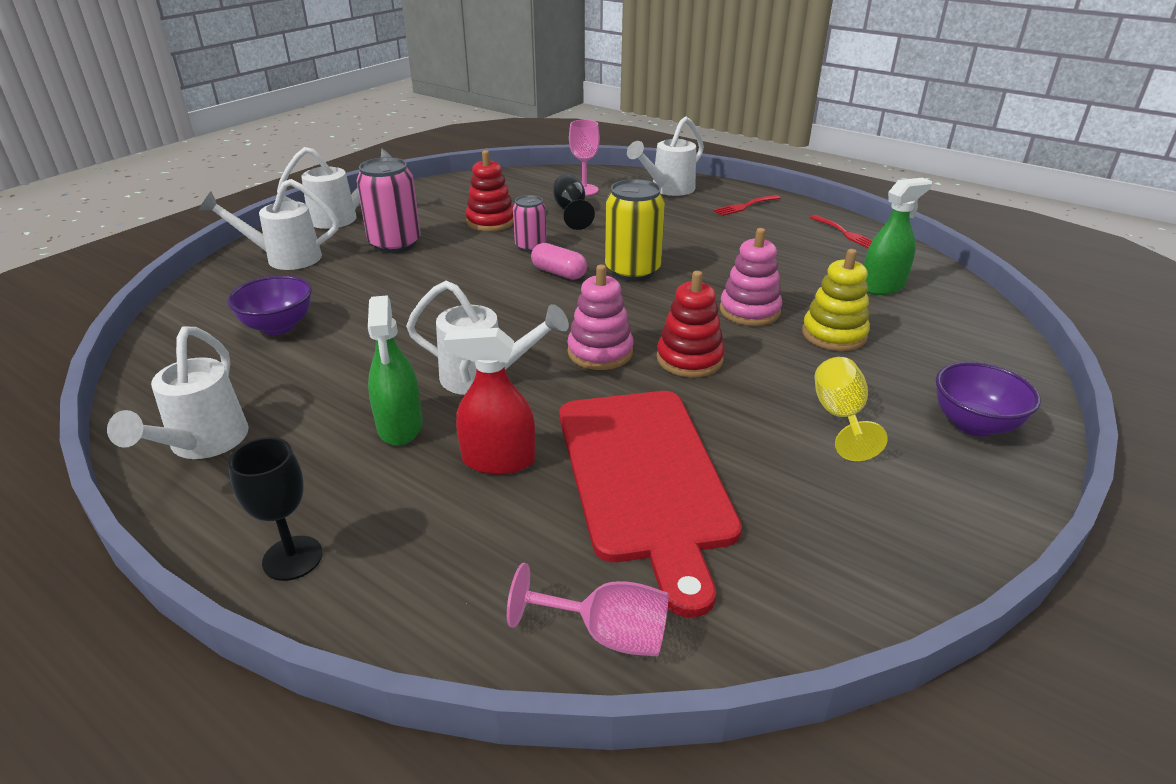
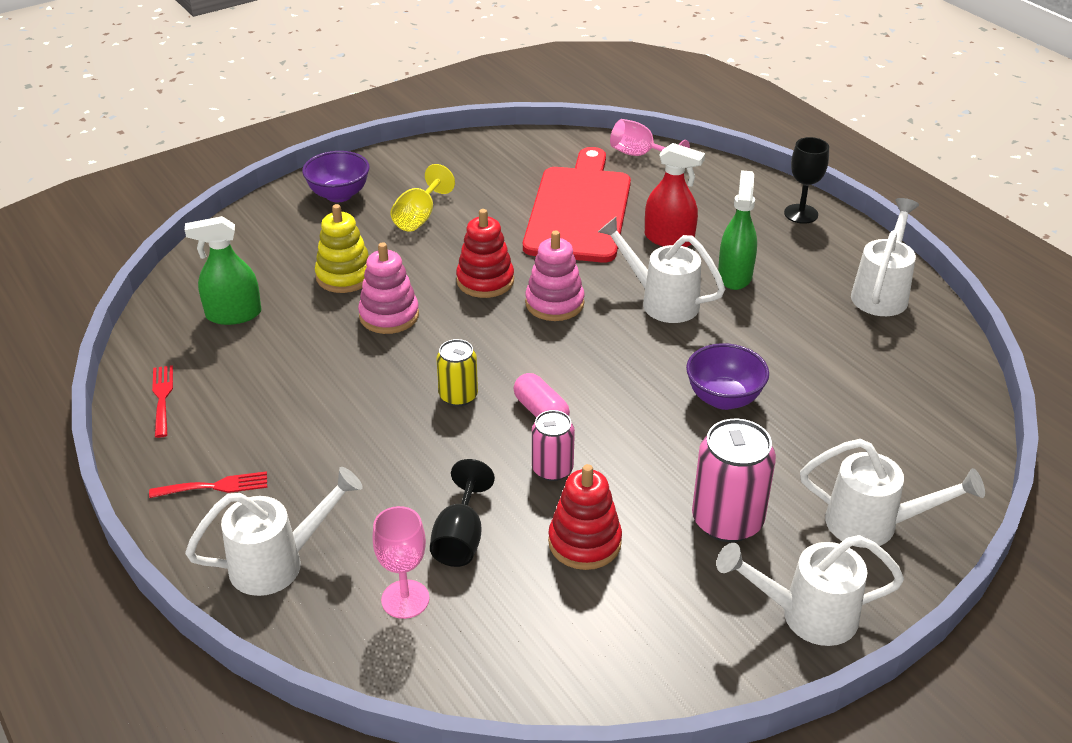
camera: 160 degrees left, 5 degrees up
purple bowl [227,275,312,335] -> purple bowl moved to [686,343,769,410]
yellow can [605,179,665,281] -> yellow can [436,339,478,406], size x0.60

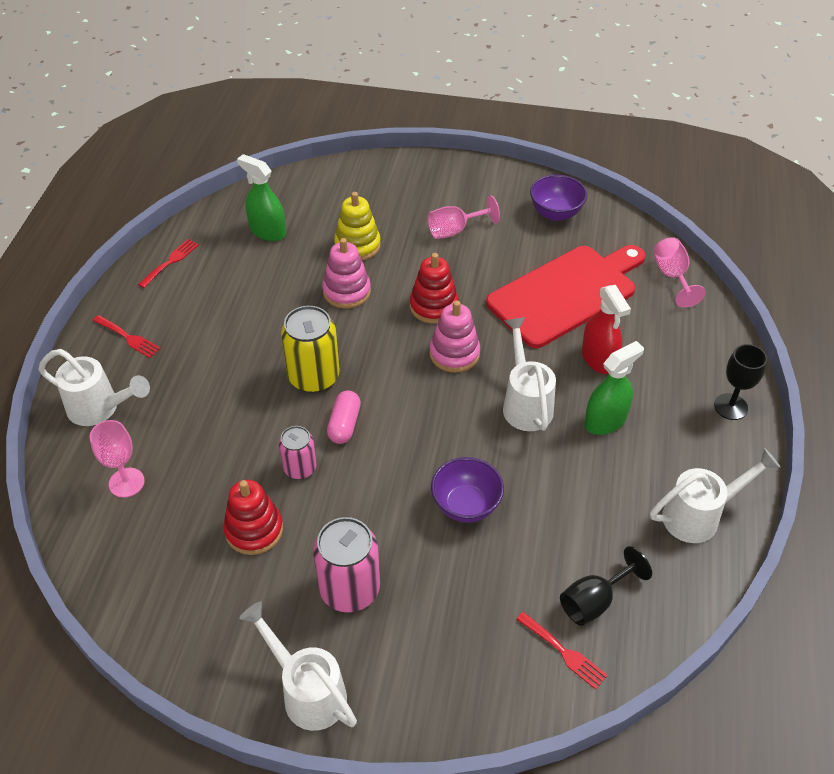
camera: 45 degrees right, 10 degrees up
purple bowl [302,151,370,202] -> purple bowl moved to [530,175,587,221]
yellow goblet [390,164,455,232] -> pink goblet [428,195,500,239]
black goblet [430,459,495,567] -> black goblet moved to [560,546,652,626]
yellow can [436,339,478,406] -> yellow can [281,306,340,393], size x1.66
white watering can [800,439,985,548] -> none
none -> red fork [516,612,608,690]

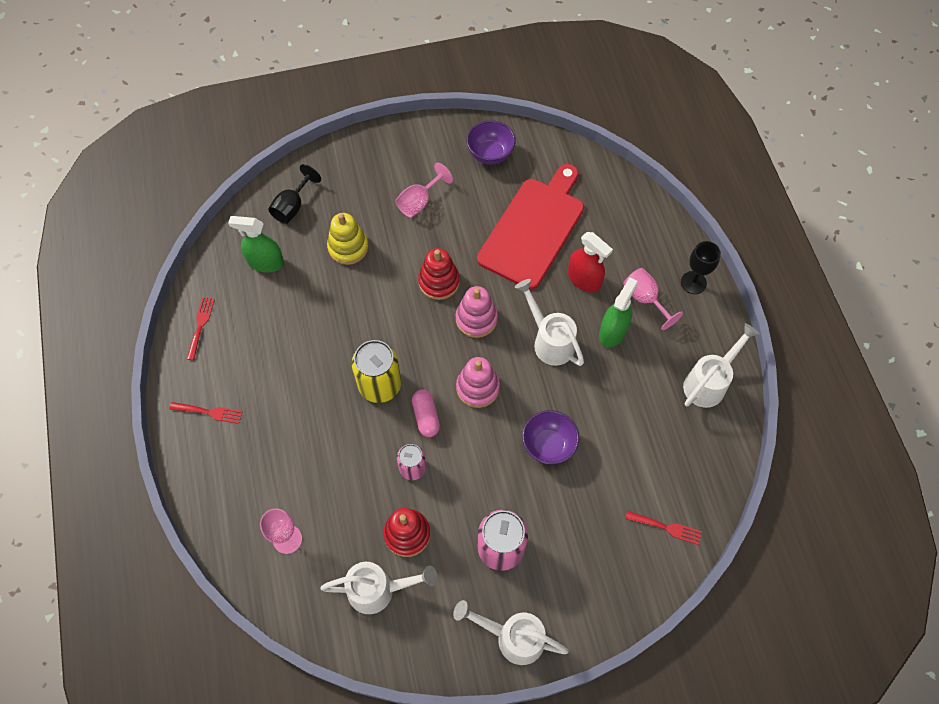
camera: 25 degrees left, 15 degrees up
white watering can [39,349,150,426] -> white watering can moved to [321,562,438,614]
pink stacking toy [322,238,371,309] -> pink stacking toy moved to [456,357,500,408]
black goblet [560,546,652,626] -> black goblet moved to [268,164,321,224]
pink goblet [654,237,706,308] -> pink goblet moved to [623,268,683,330]

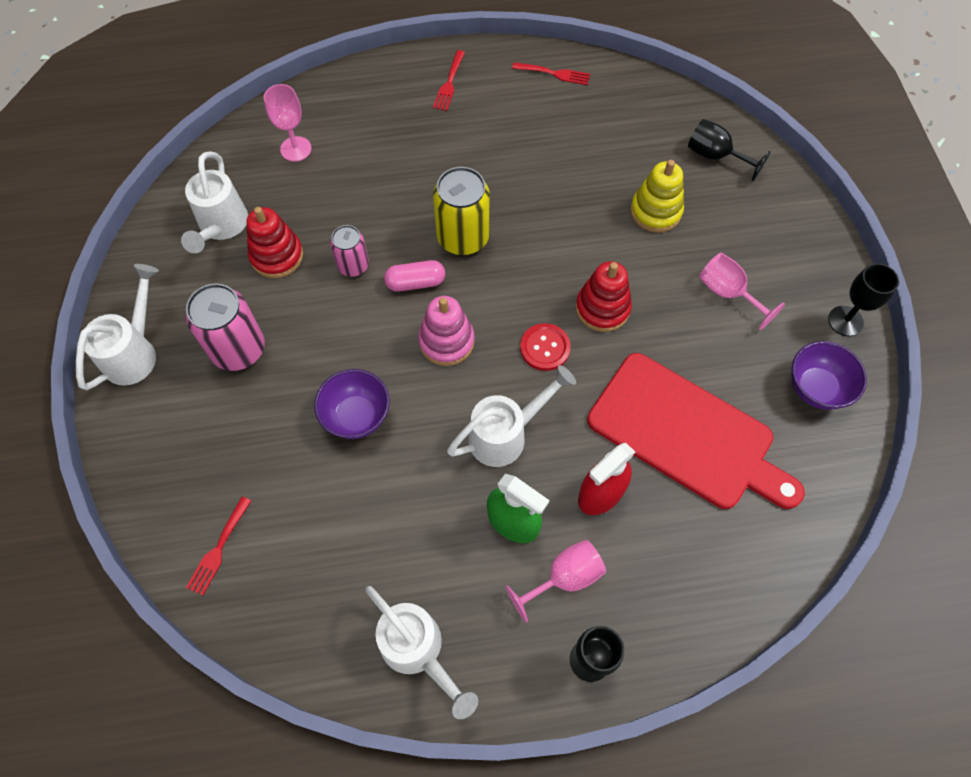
camera: 95 degrees right, 0 degrees up
green spray bottle [228,216,284,272] -> none
pink stacking toy [456,286,498,338] -> red button [520,323,571,371]
none -> black goblet [828,263,899,336]

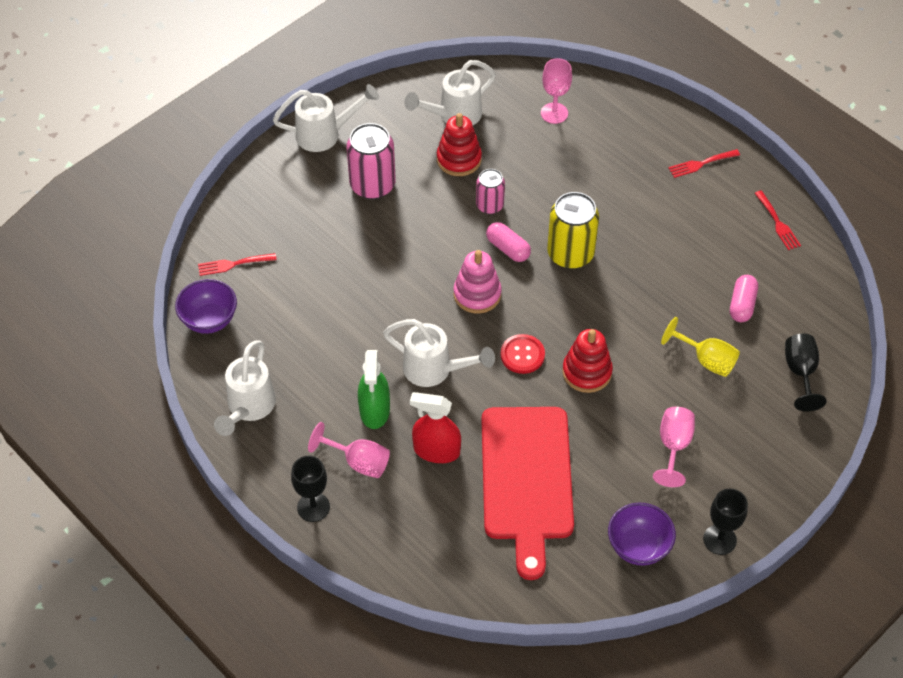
camera: 55 degrees right, 10 degrees down
purple bowl [314,369,390,439] -> purple bowl moved to [175,279,237,334]
yellow stacking toy [630,160,684,233] -> yellow goblet [661,317,740,377]
none -> pink capsule [730,275,758,322]

